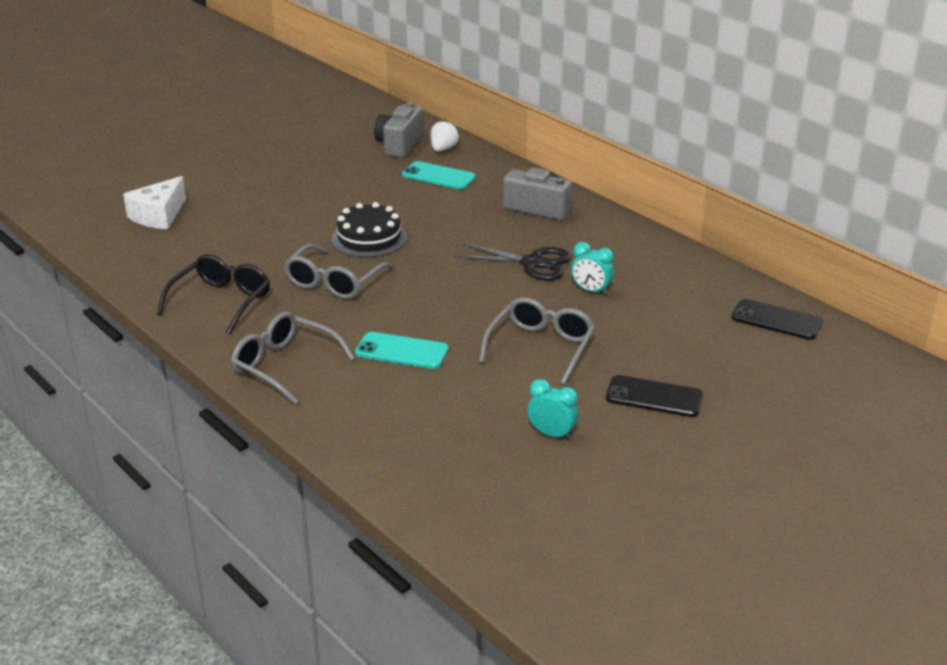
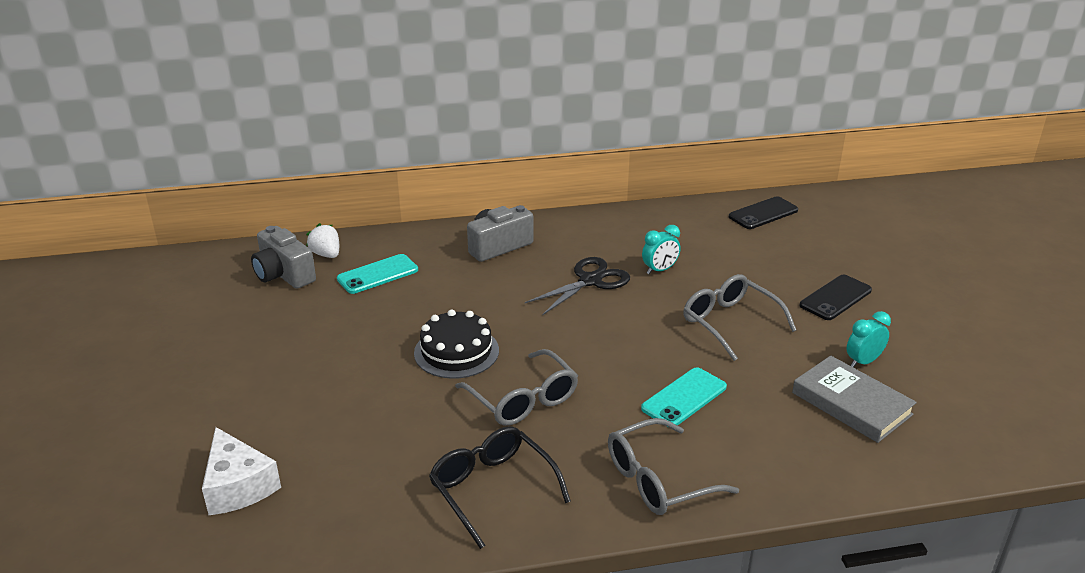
camera: 60 degrees left, 0 degrees up
none -> grey book [792,356,917,443]

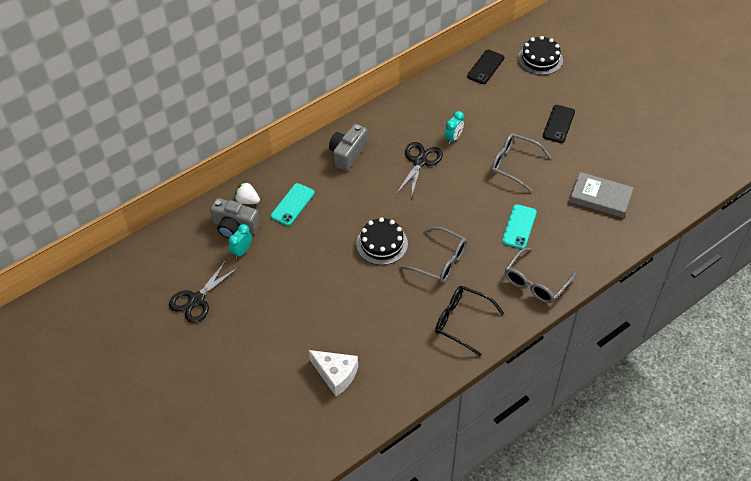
camera: 25 degrees left, 20 degrees up
turquoise clock [846,311,891,368] -> turquoise clock moved to [228,224,252,259]
none -> black scissors [169,261,239,323]
none -> black cake [518,36,563,75]

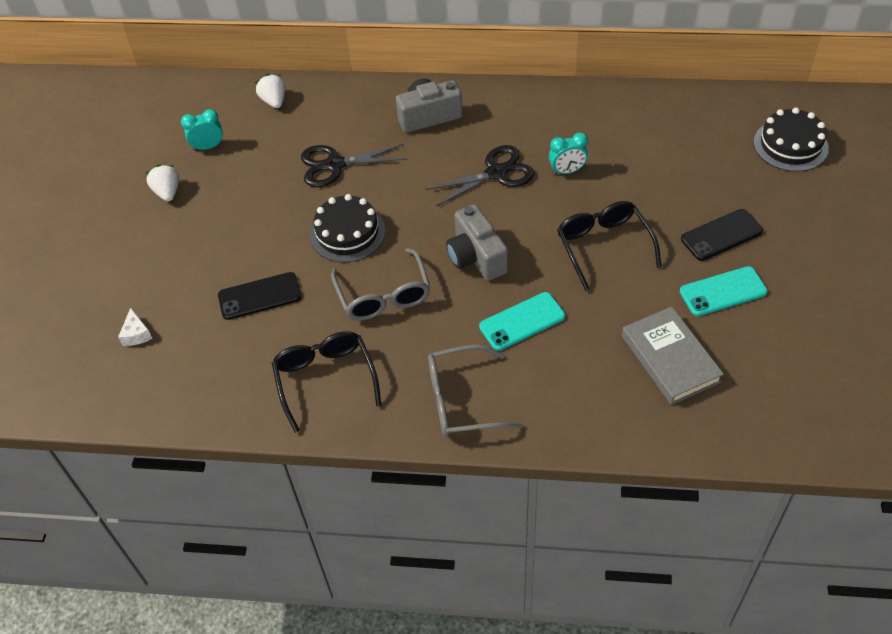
camera: 45 degrees right, 0 degrees up
black scissors [169,261,239,323] -> black scissors moved to [301,144,408,187]
grey camera [210,198,260,239] -> grey camera moved to [446,204,508,281]
turquoise phone [270,183,315,226] -> turquoise phone moved to [680,266,768,316]
white cheese [308,350,358,396] -> white cheese [118,308,152,346], size x0.51
black phone [467,50,504,84] -> black phone moved to [218,272,301,320]
grey glasses [491,133,551,192] -> black glasses [557,201,661,291]
none -> white strawberry [146,164,179,201]

